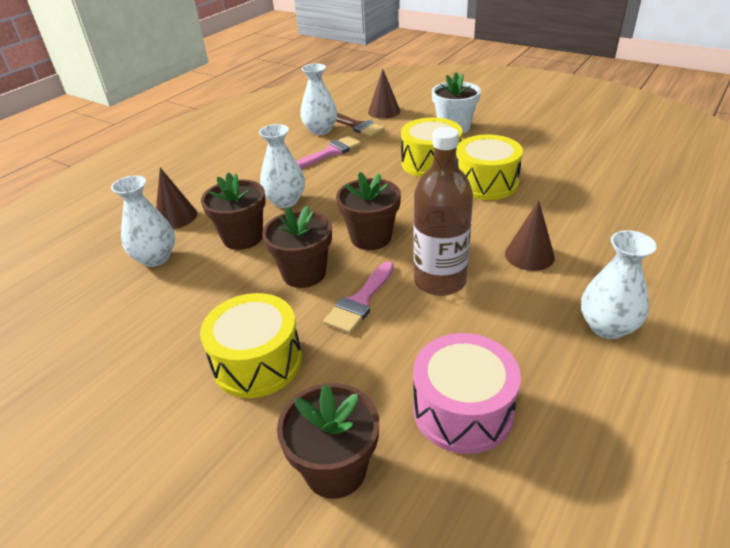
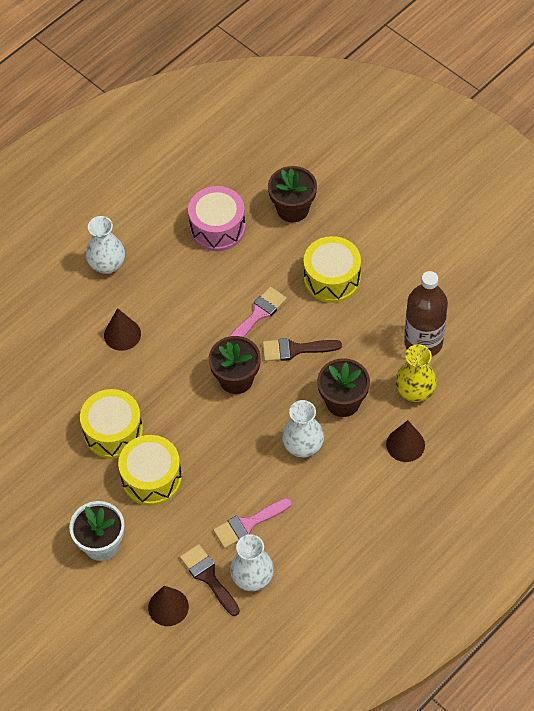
camera: 170 degrees left, 20 degrees up
white vase [111,176,175,267] -> yellow vase [395,344,437,402]
brown flower pot [262,205,332,288] -> brown brush [262,338,342,361]
brown bottle [414,127,473,296] -> brown bottle moved to [404,271,448,356]

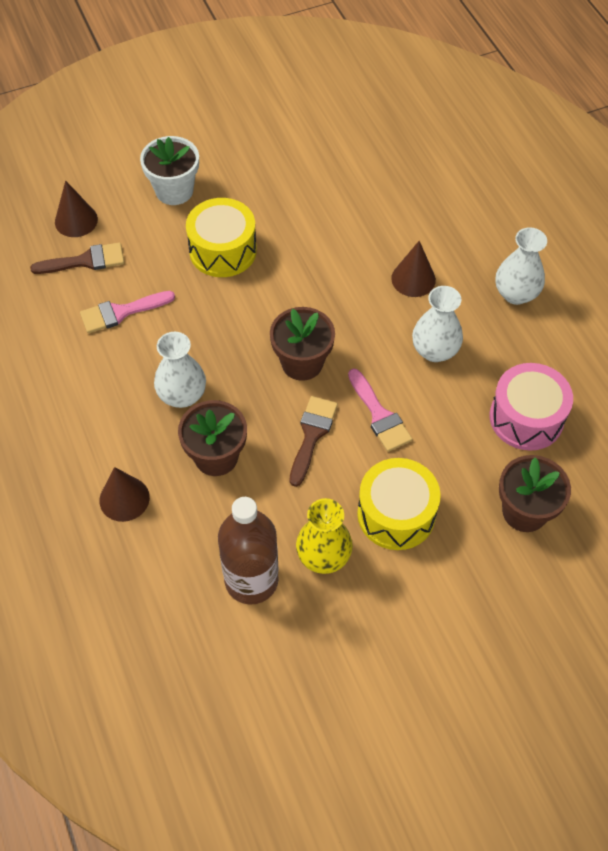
camera: 110 degrees right, 0 degrees up
yellow drum [80,389,143,459] -> none
pink brush [213,498,292,548] -> pink brush turned 105 degrees counterclockwise [80,291,175,333]
white vase [230,534,274,591] -> white vase moved to [412,286,463,362]
yellow vase [395,344,437,402] -> yellow vase moved to [296,498,353,574]

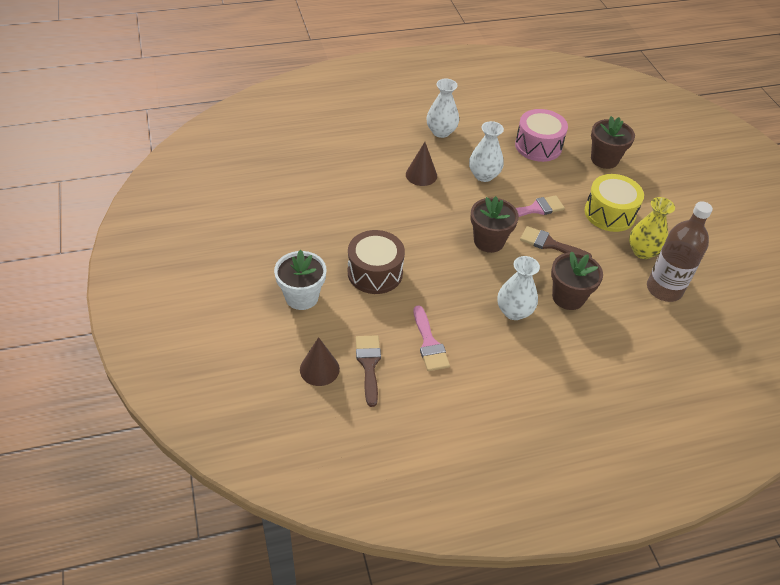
camera: 85 degrees left, 10 degrees down
brown cone [99,467,150,522] -> none
yellow drum [186,198,257,277] -> brown drum [348,230,405,294]

